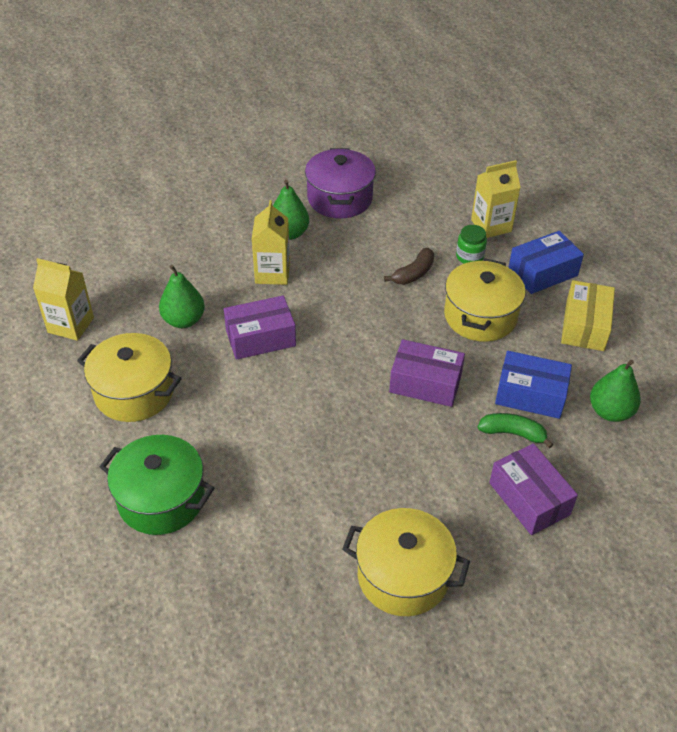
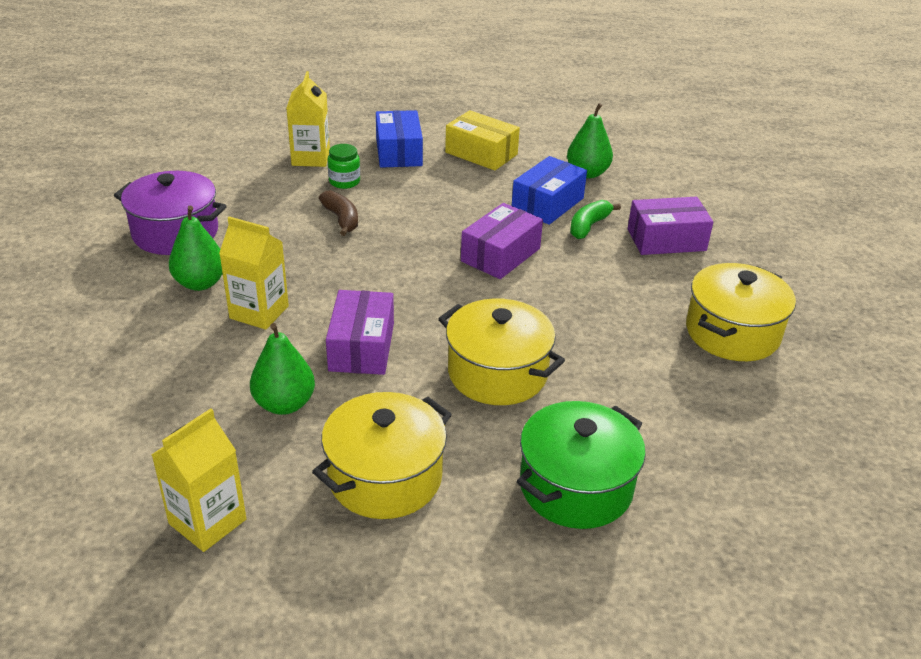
camera: 70 degrees left, 10 degrees down
yellow pot [444,258,526,342] -> yellow pot moved to [438,298,565,405]

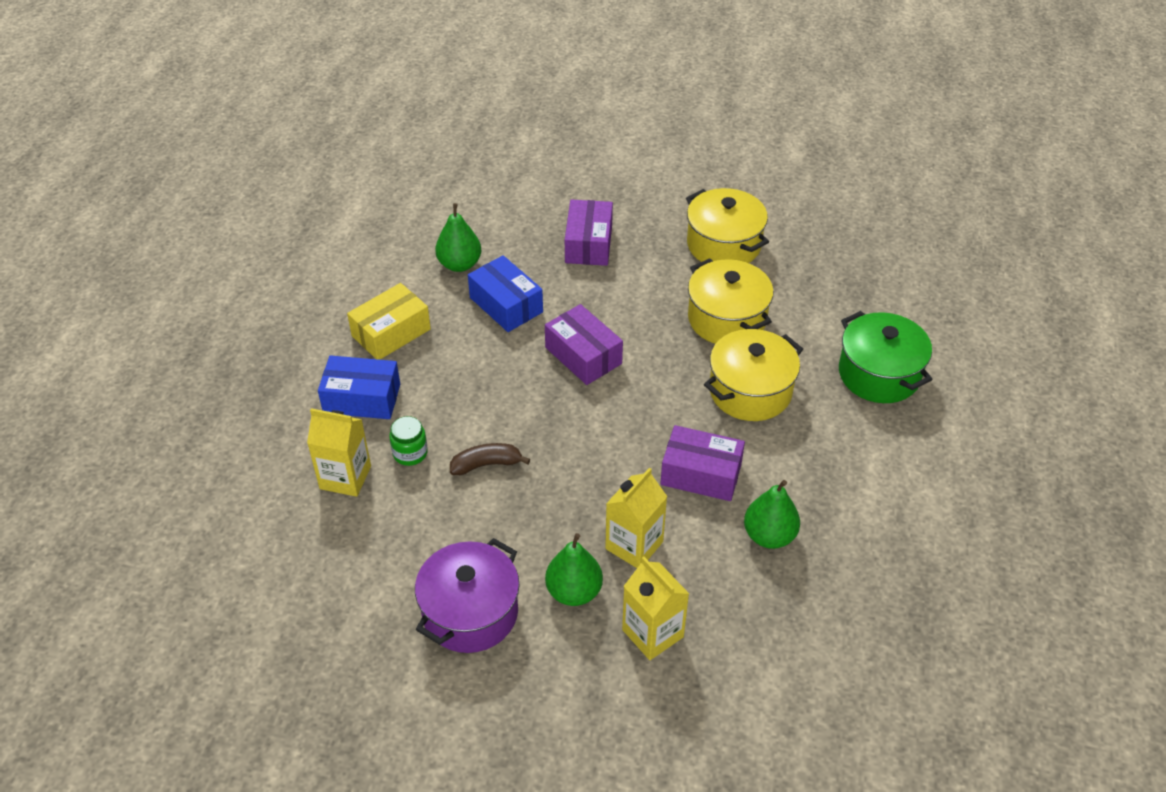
camera: 75 degrees left, 10 degrees up
yellow carton [152,408,247,552] -> yellow carton moved to [622,557,689,660]
yellow pot [312,392,452,519] -> yellow pot moved to [688,258,774,344]
green banana [570,200,621,239] -> none

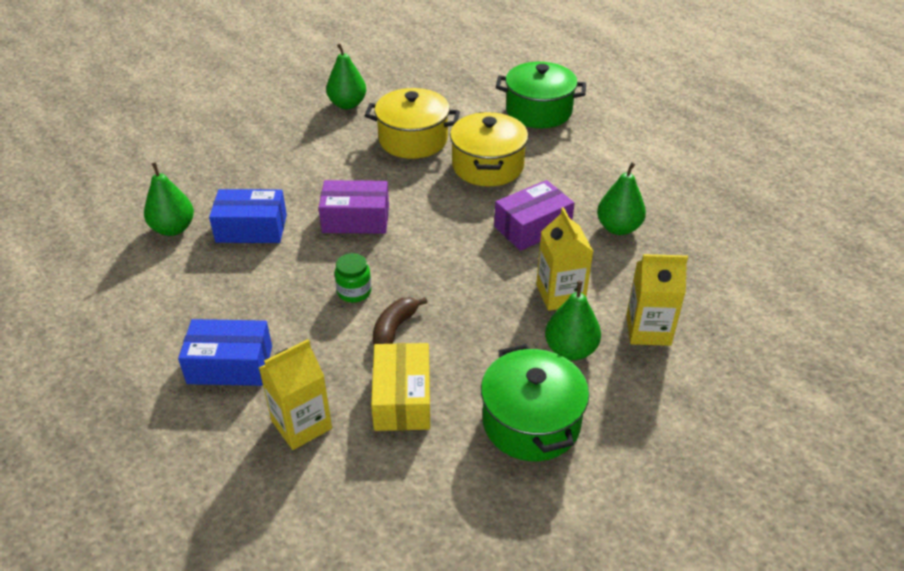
camera: 50 degrees left, 5 degrees down
blue box [318,355,400,419] -> blue box turned 45 degrees clockwise [178,319,272,386]
yellow box [347,283,431,360] -> yellow box moved to [371,343,430,431]
green jar [390,416,428,466] -> green jar moved to [335,253,371,302]
purple pot [415,538,519,653] -> green pot [481,344,589,461]
purple box [565,200,613,266] -> none
yellow pot [686,188,769,263] -> green pear [326,44,366,109]

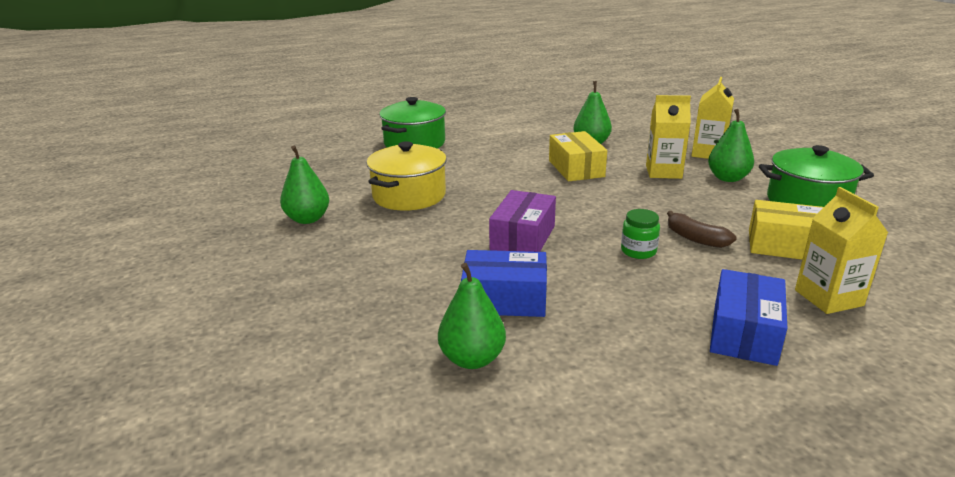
camera: 70 degrees left, 15 degrees down
blue box [209,189,287,243] -> blue box turned 75 degrees clockwise [461,250,547,317]
yellow pot [450,112,528,186] -> none
purple box [494,180,575,251] -> yellow box [549,131,607,181]

